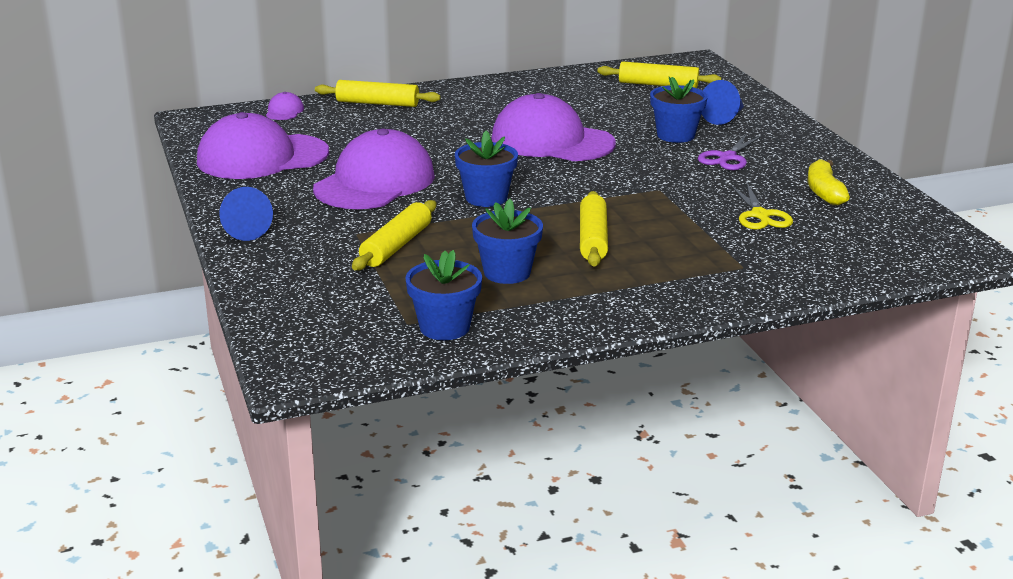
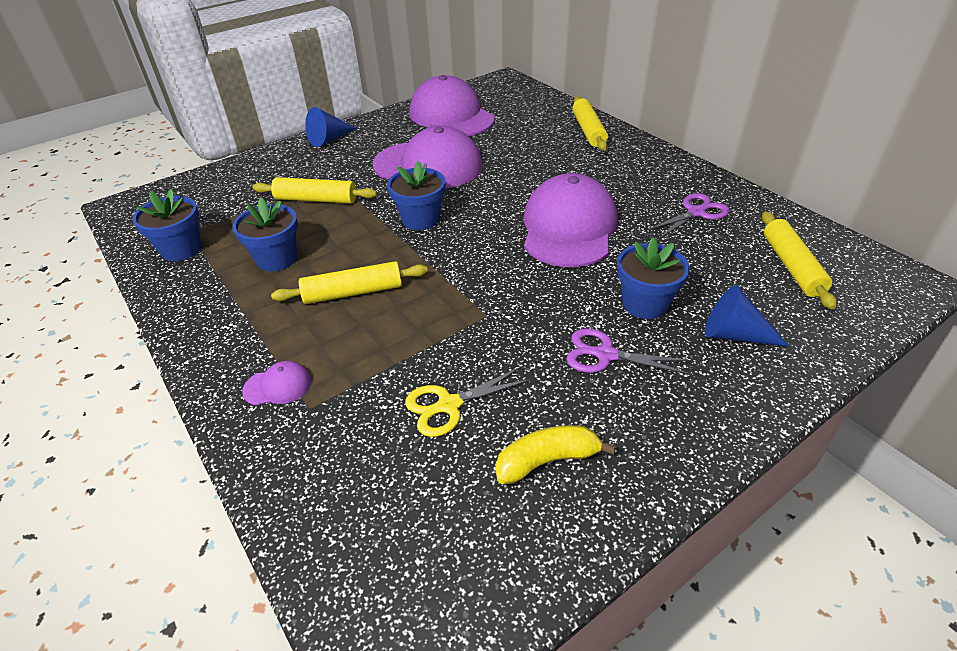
camera: 75 degrees right, 15 degrees up
purple cap [266,92,304,120] -> purple cap moved to [242,361,311,406]
none -> purple scissors [646,193,730,239]

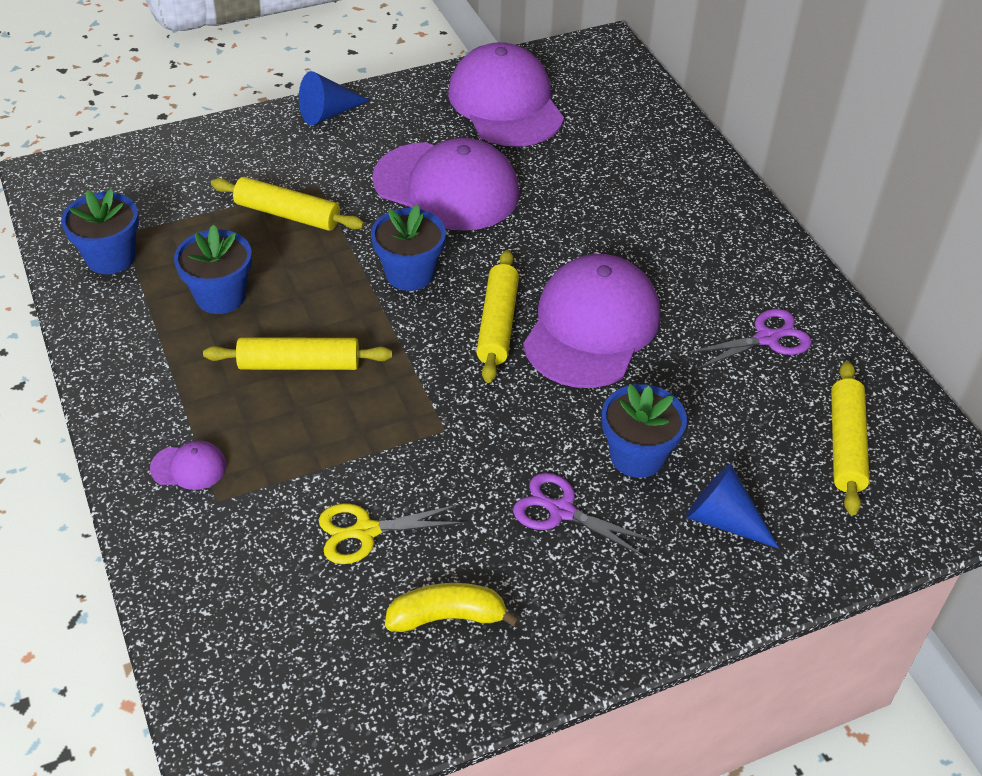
camera: 10 degrees right, 5 degrees up
yellow rolling pin [572,96,608,151] -> yellow rolling pin moved to [476,250,519,383]

